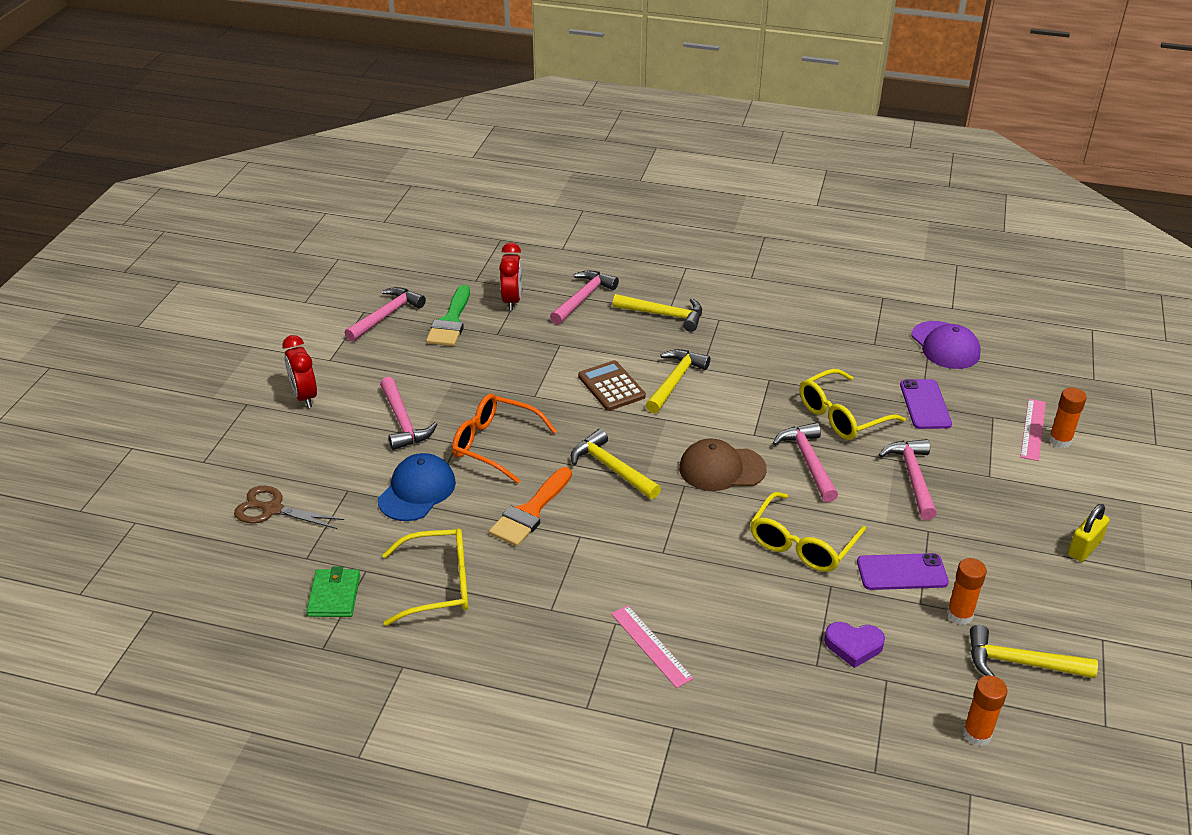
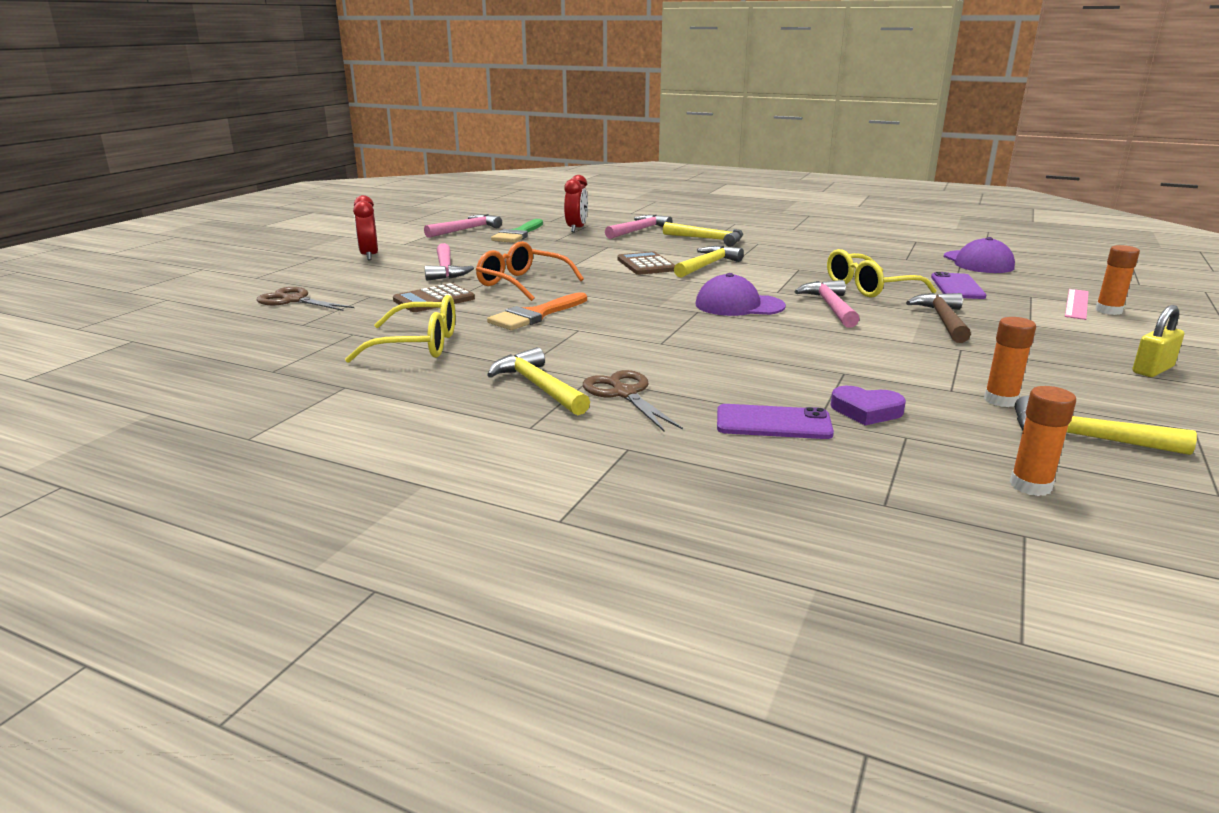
camera: 10 degrees right, 15 degrees down
green wallet [306,567,360,617] -> none
blue cap [378,453,456,521] -> brown calculator [393,283,475,312]
yellow hammer [571,429,661,499] -> yellow hammer moved to [487,347,590,415]
pink ruler [611,605,694,688] -> brown scissors [583,370,683,431]
brown cap [679,438,767,491] -> purple cap [695,273,786,316]
yellow glasses [750,492,866,572] -> none
purple phone [857,553,949,590] -> purple phone moved to [717,404,834,439]
pink hammer [879,439,937,520] -> brown hammer [906,293,971,343]

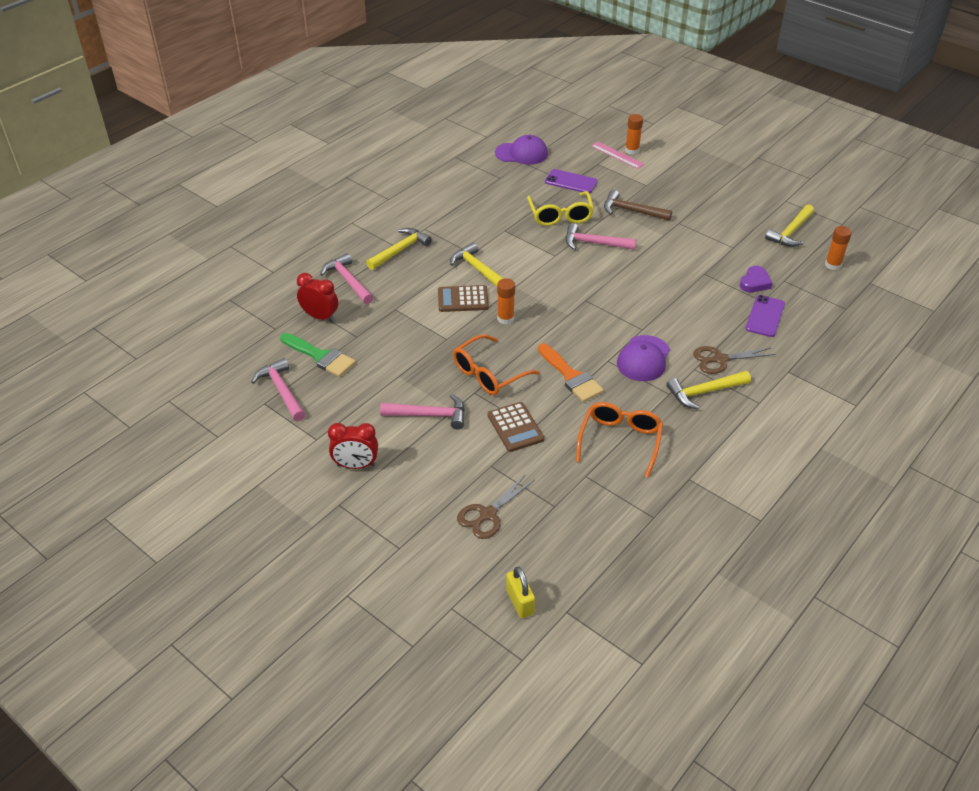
camera: 75 degrees left, 20 degrees up
yellow glasses [345,295,455,363] -> orange glasses [576,402,663,478]
purple cap [695,273,786,316] -> purple cap moved to [617,335,670,381]
orange glue stick [984,317,1036,407] -> orange glue stick moved to [497,278,515,324]
yellow padlock [1133,305,1184,377] -> yellow padlock moved to [506,567,535,618]

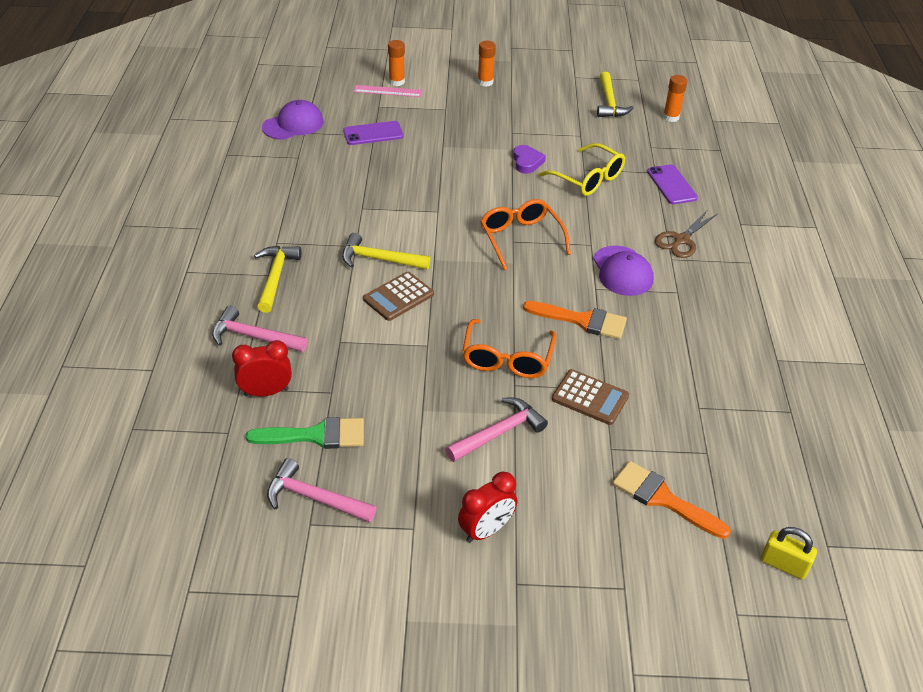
camera: 40 degrees left, 0 degrees up
brown scissors [457,475,535,539] -> orange brush [612,461,731,539]
orange glue stick [497,278,515,324] -> orange glue stick moved to [478,41,496,87]
yellow glasses [527,191,594,226] -> yellow glasses moved to [538,143,625,196]
pink hammer [566,223,637,250] -> none
orange glasses [576,402,663,478] -> orange glasses moved to [480,199,571,270]
brown hammer [604,190,672,221] -> none
yellow hammer [666,371,751,409] -> none
purple heart [740,266,773,292] -> purple heart moved to [513,145,546,174]

